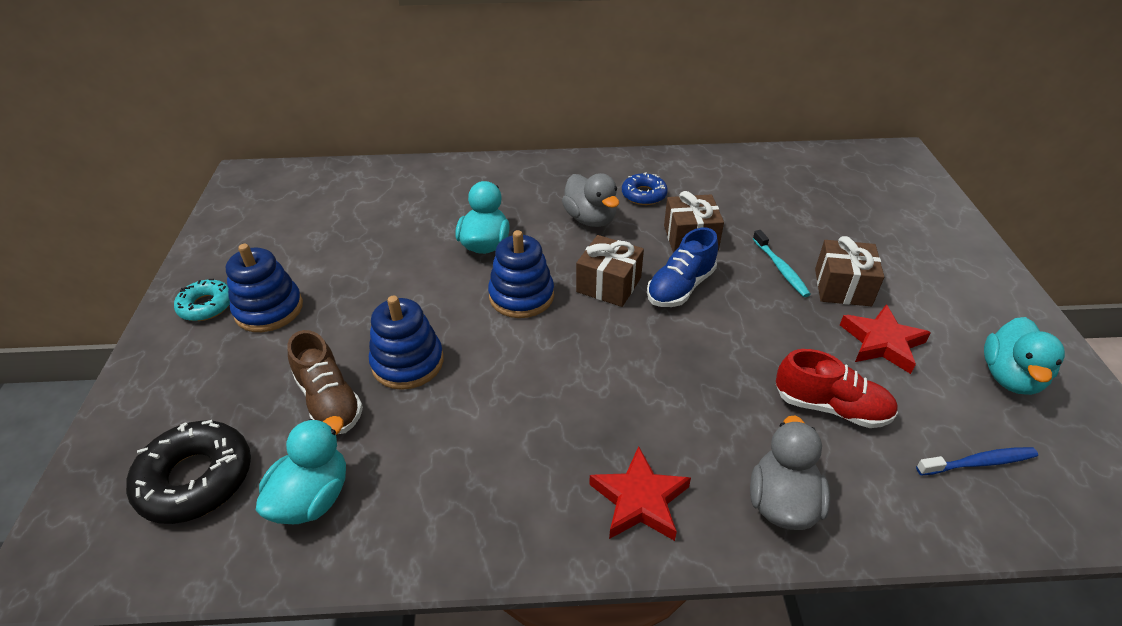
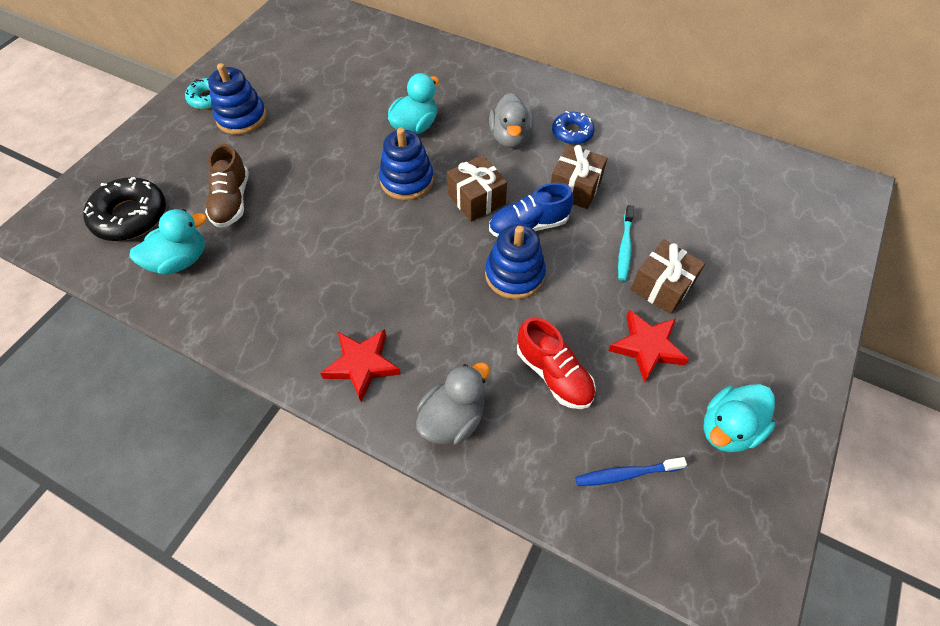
camera: 30 degrees right, 15 degrees up
blue stacking toy [369,295,444,390] -> blue stacking toy moved to [485,224,546,299]
blue toothbrush [916,447,1038,476] -> blue toothbrush turned 150 degrees clockwise [575,457,687,486]

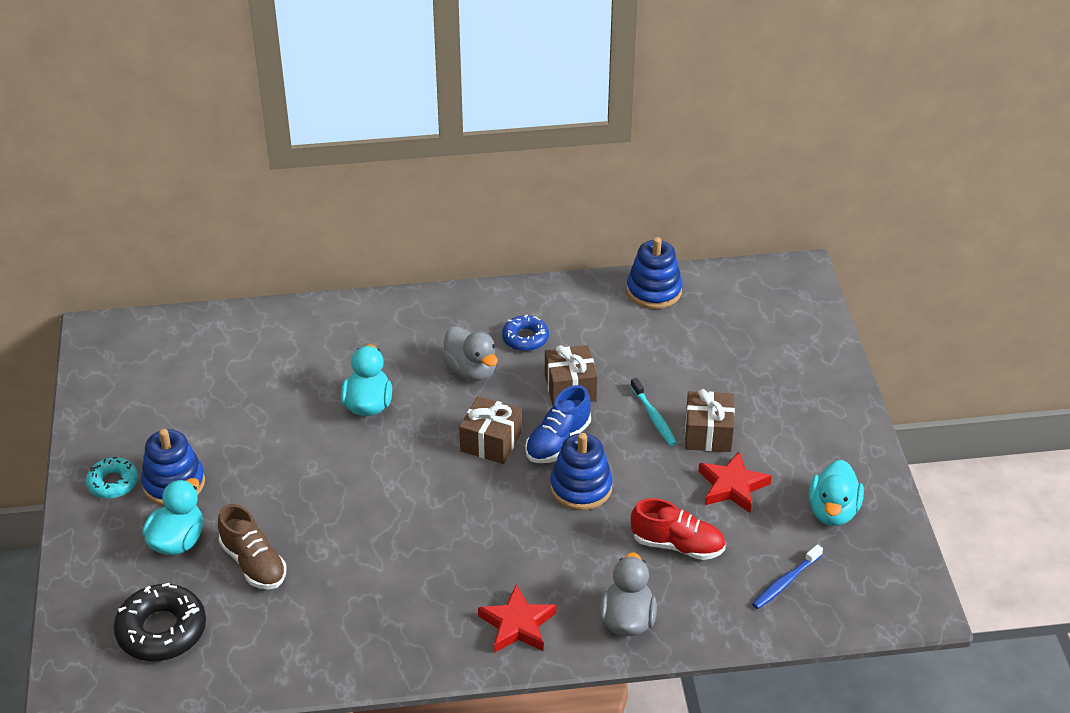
camera: 35 degrees left, 15 degrees down
turquoise duck [129,209,207,275] -> turquoise duck moved to [142,478,203,555]
blue stacking toy [379,127,434,200] -> blue stacking toy moved to [627,237,683,309]

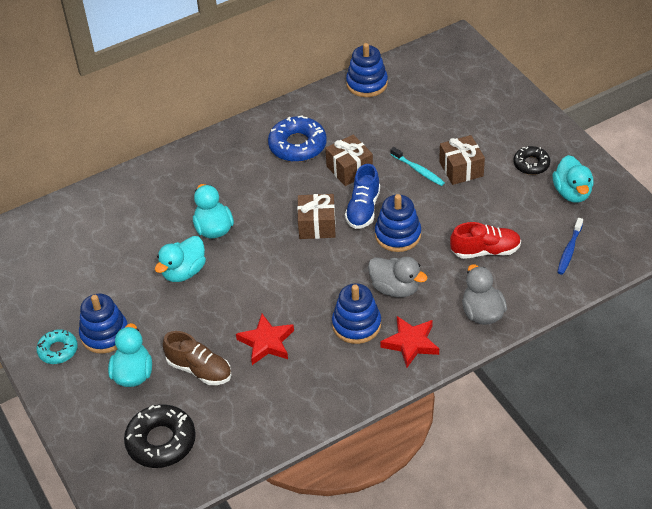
camera: 20 degrees left, 5 degrees up
grey duck [441,326,498,381] -> grey duck moved to [368,257,428,298]
blue donut [502,315,549,351] -> blue donut [268,115,327,162], size x1.64
red star [698,451,772,513] -> red star moved to [236,314,294,365]
none -> turquoise duck [155,236,206,282]
none -> blue stacking toy [332,283,381,344]
none -> black donut [513,146,550,175]

